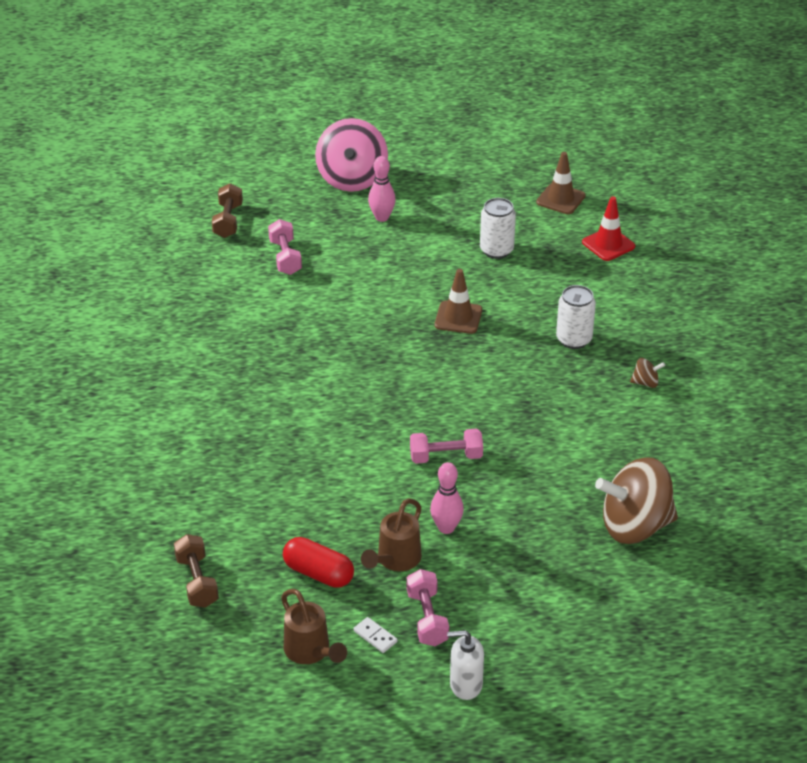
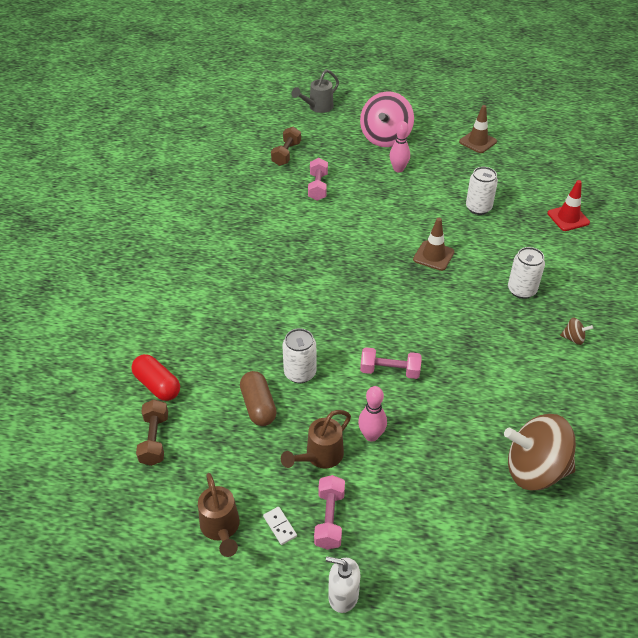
camera: 15 degrees right, 5 degrees up
red capsule [283,537,354,588] -> red capsule moved to [132,354,180,401]
brown traffic cone [536,152,586,214] -> brown traffic cone moved to [459,105,497,153]
none -> brown capsule [240,371,277,426]
none -> white can [282,328,316,383]
none -> grey watering can [292,69,339,113]

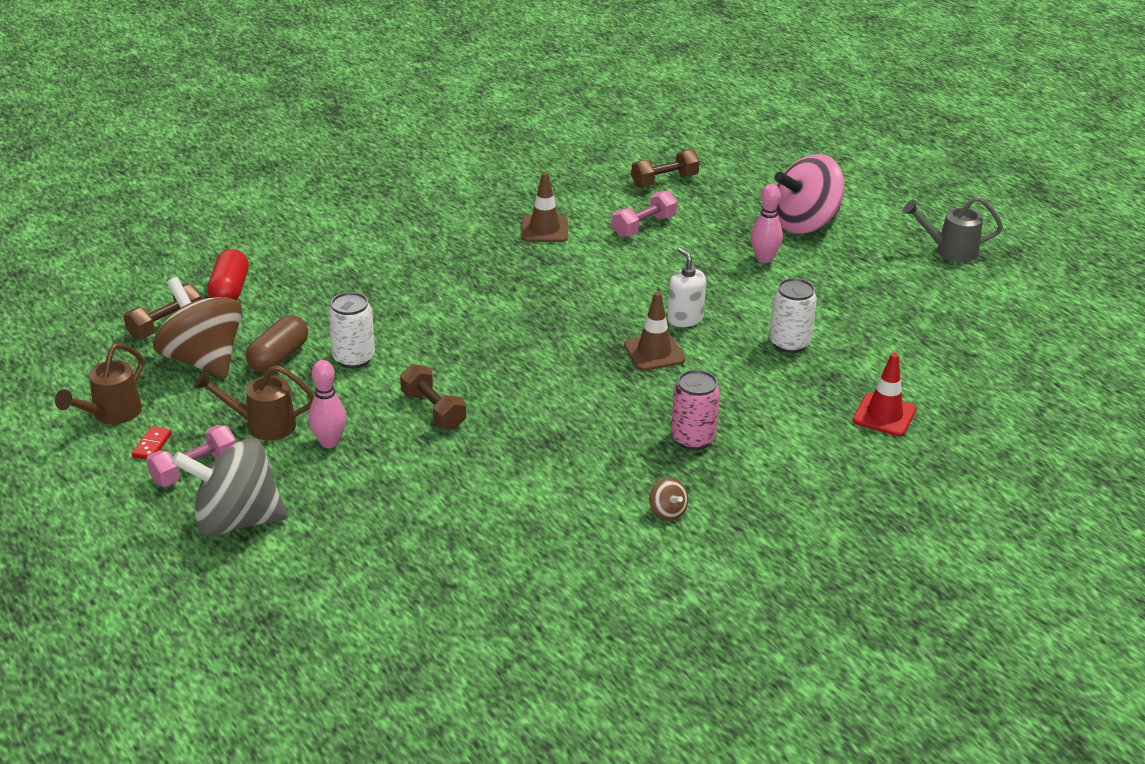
camera: 45 degrees right, 10 degrees down
white domino [263,507,297,545] -> red domino [131,426,172,459]
grey watering can [292,69,339,113] -> grey watering can moved to [902,196,1003,262]
white soap dispenser [326,556,360,613] -> white soap dispenser moved to [667,247,706,327]
pink dumbbell [360,347,422,379] -> brown dumbbell [400,364,466,429]
brown traffic cone [459,105,497,153] -> brown traffic cone moved to [522,172,568,242]
brown spinning top [504,414,576,491] -> brown spinning top moved to [153,277,242,379]
white can [508,247,545,299] -> pink can [671,370,720,450]
none -> grey spinning top [171,438,288,536]

